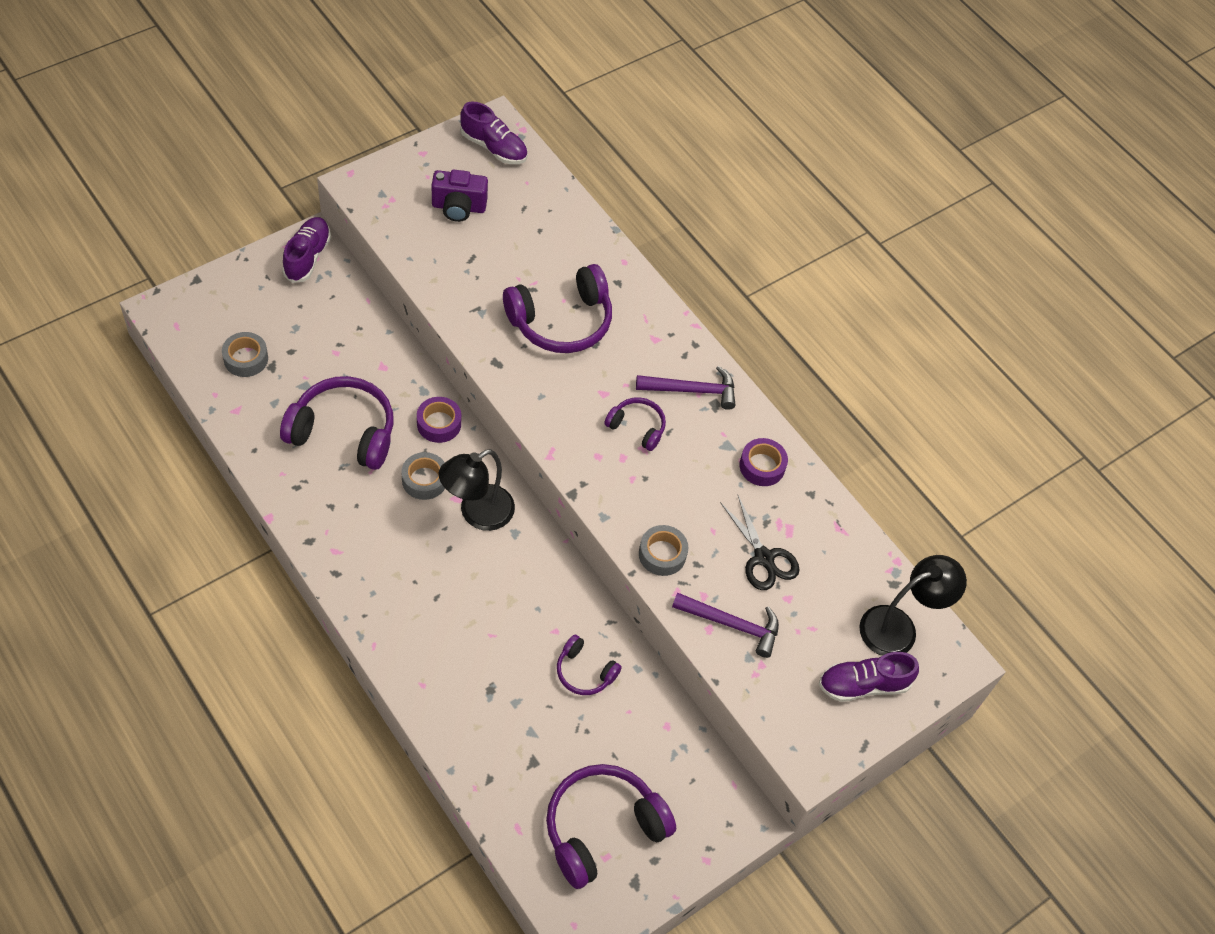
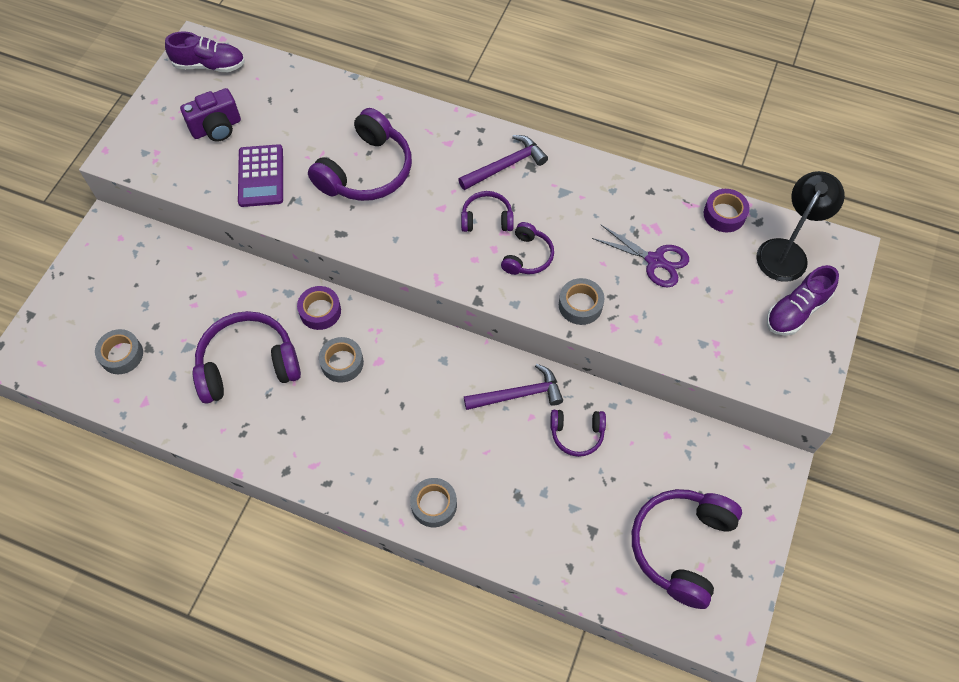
camera: 25 degrees left, 5 degrees up
purple shoe [282,217,331,283] -> none
black lamp [439,449,515,531] -> none
purple hammer [672,592,779,658] -> purple hammer moved to [464,364,563,410]
black scissors [720,496,800,590] -> purple scissors [592,224,689,288]
purple tape [739,438,788,486] -> purple tape moved to [704,189,749,233]
none -> purple calculator [238,144,283,207]
none -> grey tape [410,478,457,527]
none -> purple headphones [501,222,554,275]

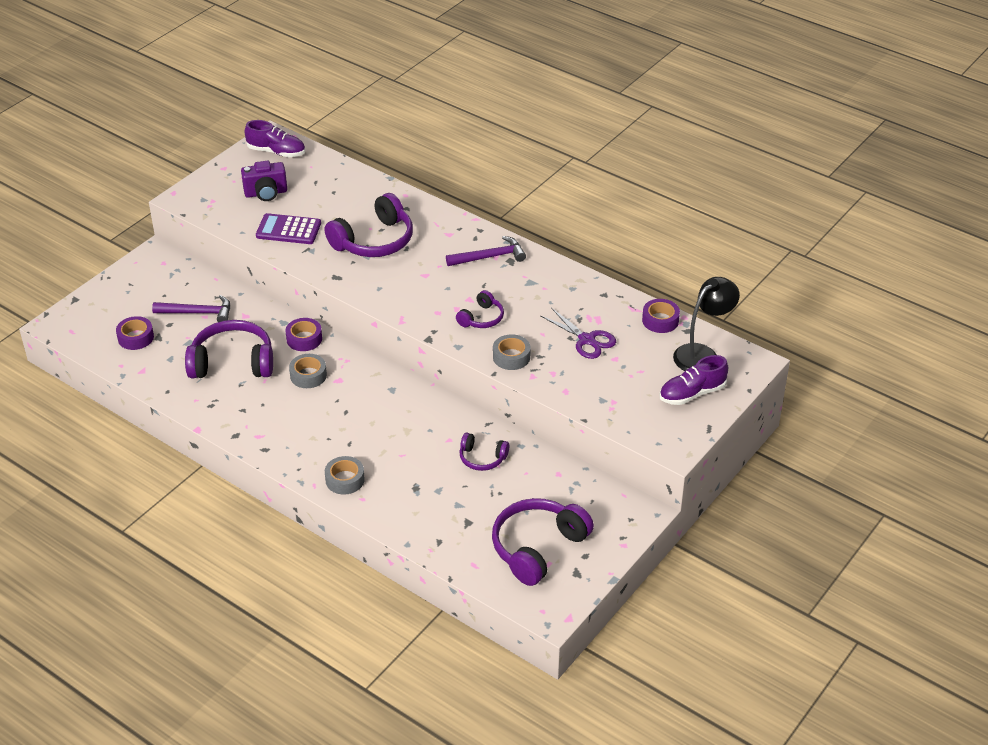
camera: 15 degrees right, 20 degrees down
grey tape [95,329,143,374] -> purple tape [116,316,154,350]
purple calculator [238,144,283,207] -> purple calculator turned 90 degrees clockwise [256,213,321,244]
purple headphones [461,191,514,232] -> none
purple hammer [464,364,563,410] -> purple hammer moved to [152,295,230,322]

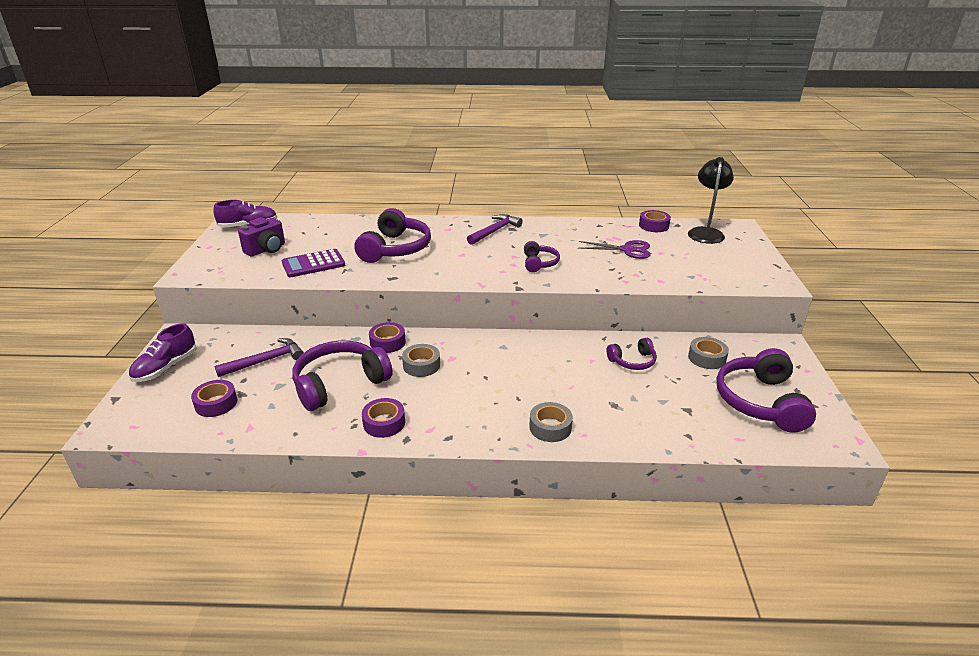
camera: 35 degrees left, 10 degrees down
grey tape [493,334,531,370] -> grey tape moved to [688,337,729,369]
purple shoe [659,355,728,405] -> purple shoe moved to [129,323,197,382]
none -> purple tape [362,398,405,438]

